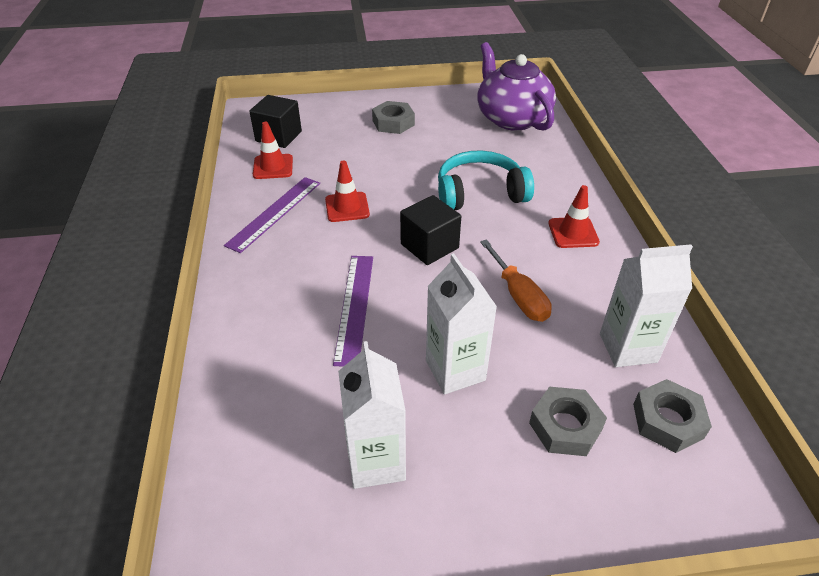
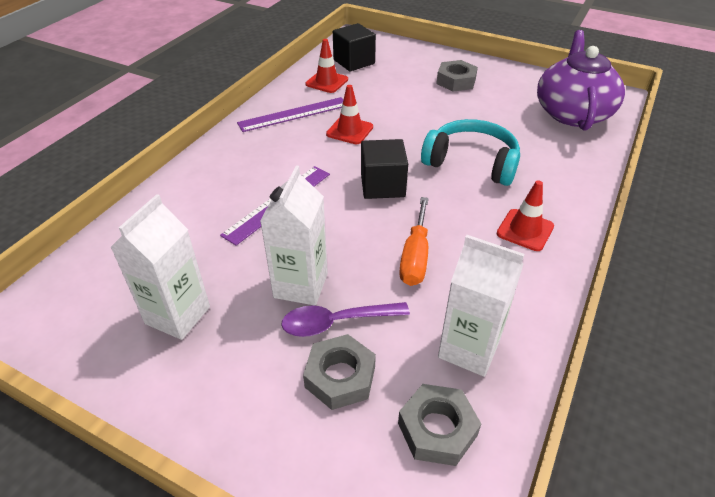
camera: 35 degrees right, 0 degrees up
none -> purple spoon [281,302,410,337]

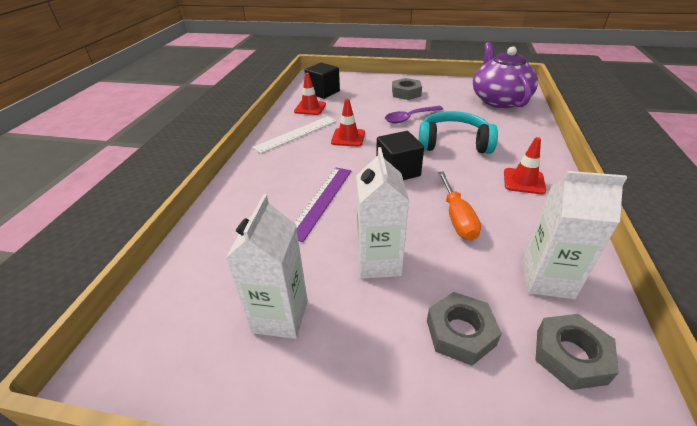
camera: 15 degrees left, 5 degrees down
purple ruler [237,97,344,132] -> white ruler [253,116,337,154]
purple spoon [281,302,410,337] -> purple spoon moved to [385,106,443,123]

